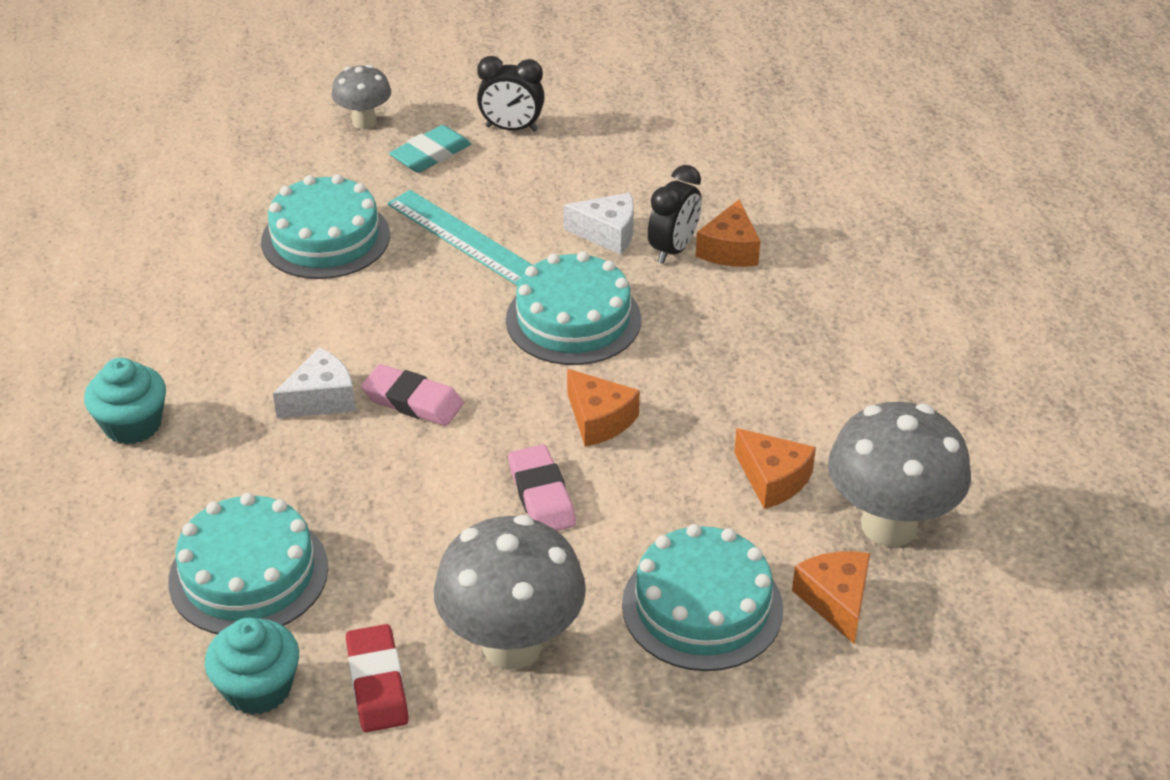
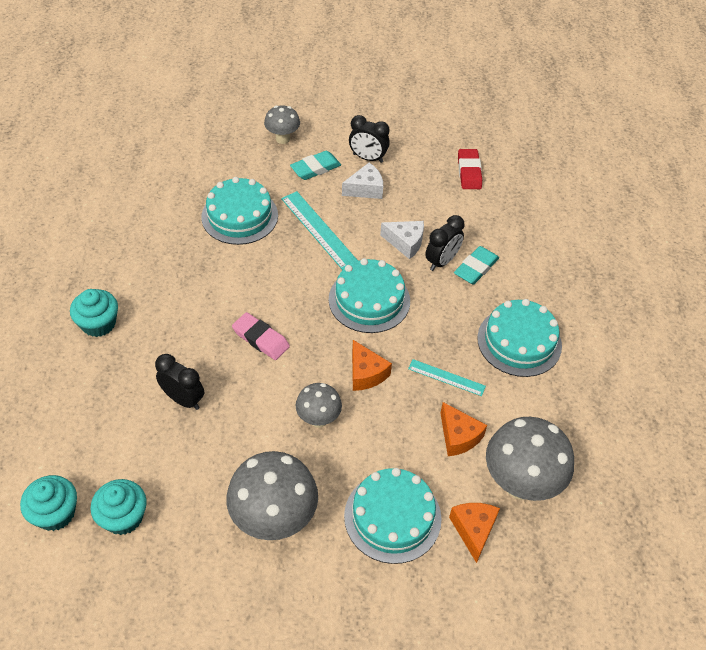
camera: 10 degrees right, 10 degrees up
turquoise cake [168,493,328,634] -> turquoise cake moved to [477,299,562,377]
white cheese [273,347,356,418] -> white cheese moved to [342,163,383,199]
red eraser [346,624,409,732] -> red eraser moved to [458,149,482,189]
pink eraser [508,444,576,531] -> grey mushroom [296,383,342,428]
orange cheese [696,200,760,267] -> turquoise eraser [454,246,499,284]
none -> turquoise cupcake [20,475,77,531]
none -> black clock [155,354,204,410]
none -> turquoise ruler [408,359,486,396]

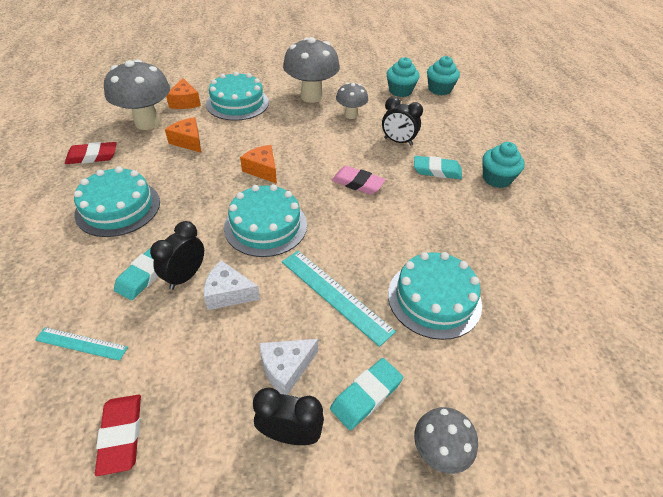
camera: 170 degrees right, 5 degrees down
grey mushroom [296,383,342,428] -> grey mushroom moved to [336,83,368,119]
turquoise ruler [408,359,486,396] -> turquoise ruler moved to [35,327,128,361]
none -> red eraser [65,142,117,164]
none -> turquoise eraser [414,156,462,179]

